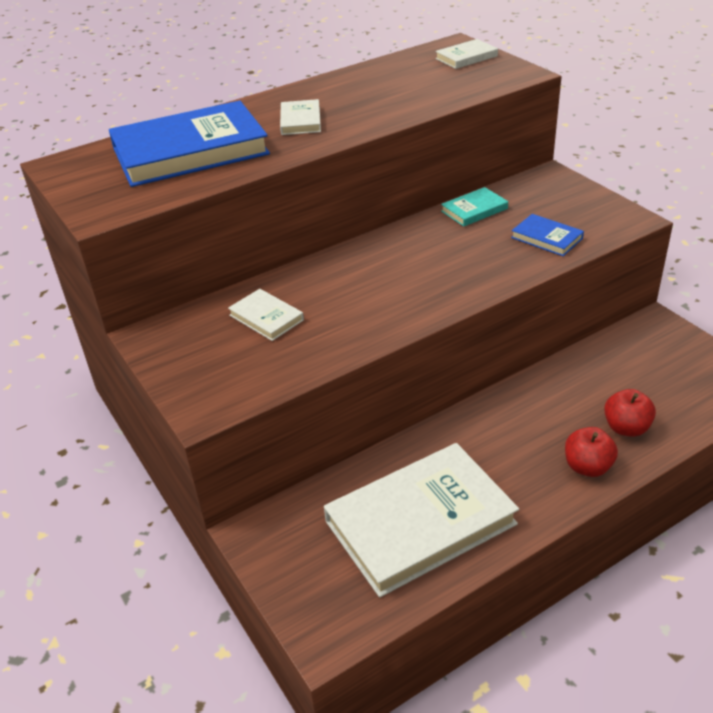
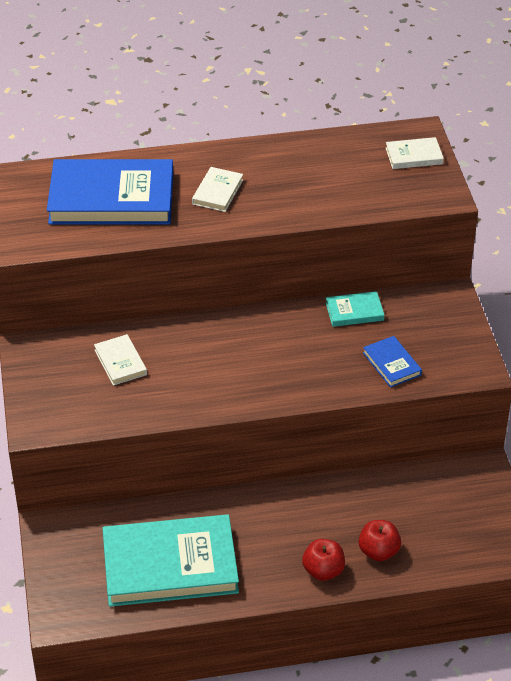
camera: 20 degrees right, 5 degrees up
white book [324,443,519,597] -> turquoise book [102,514,239,607]

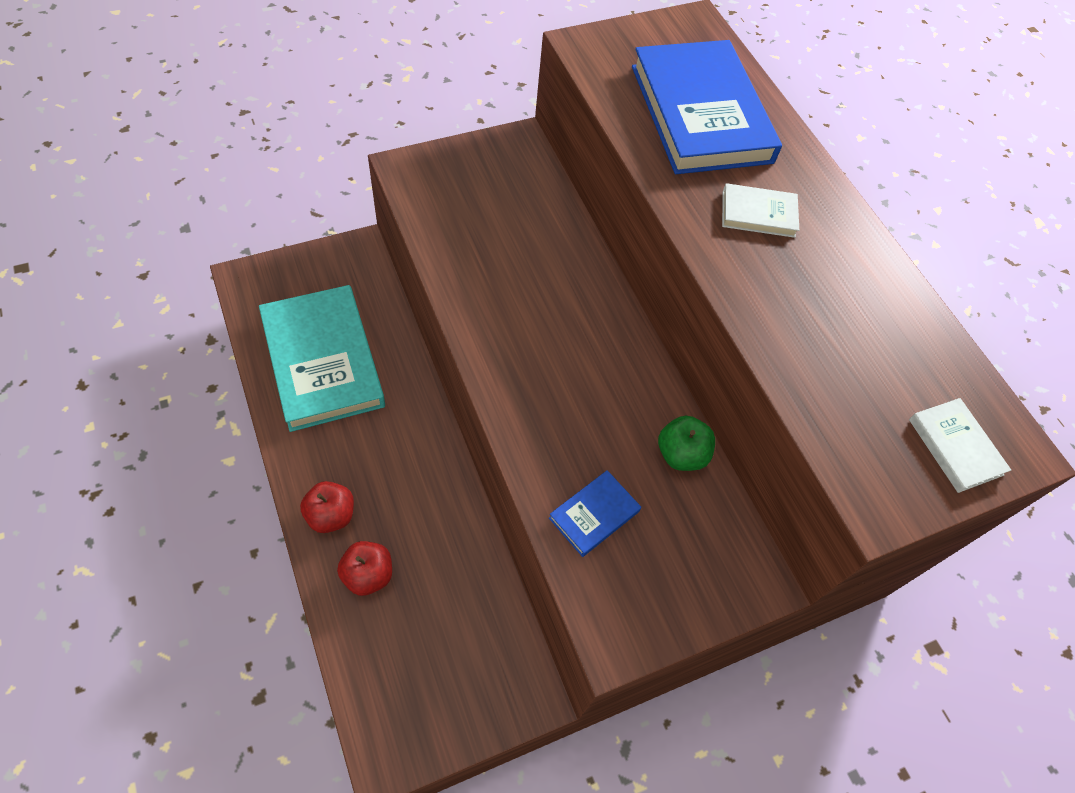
camera: 70 degrees right, 15 degrees up
white book [94,334,147,386] -> none
turquoise book [326,291,384,327] -> green apple [658,416,715,471]

